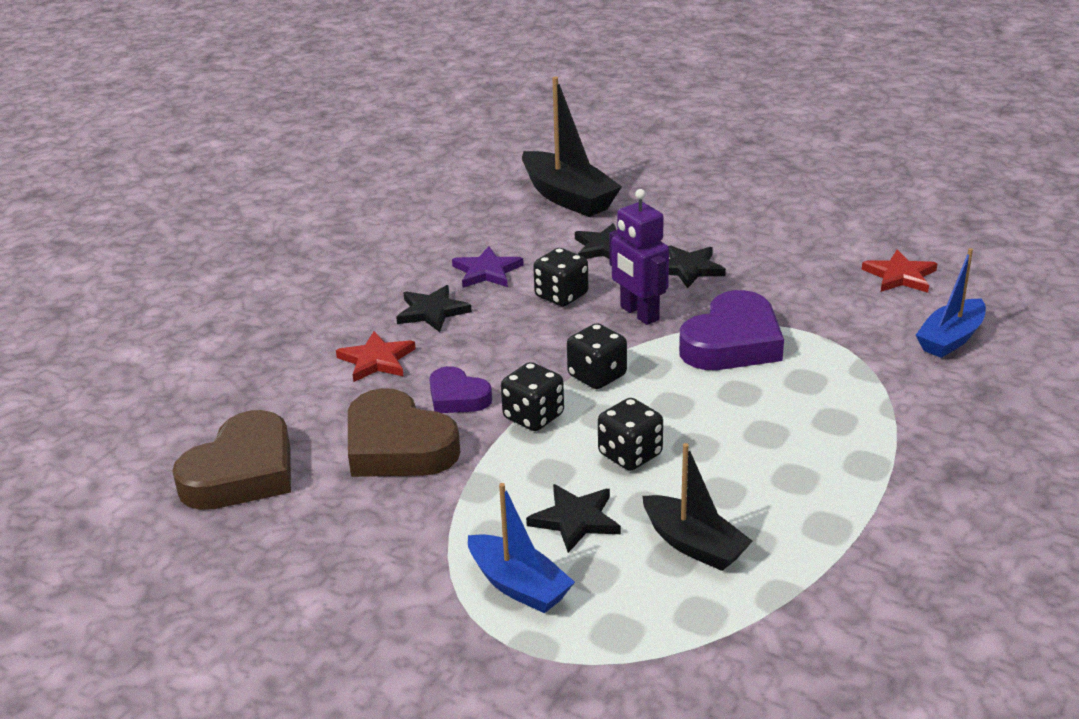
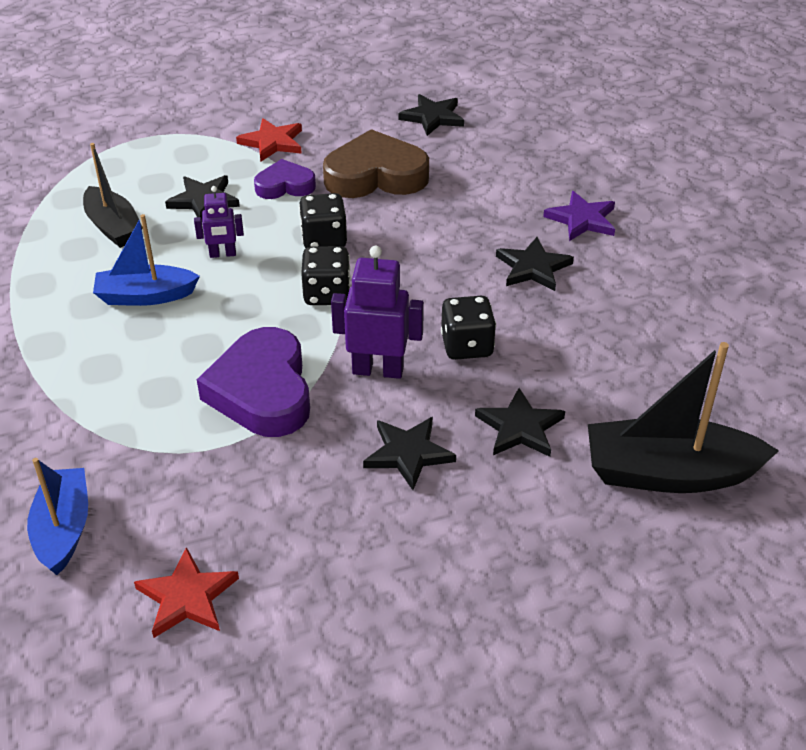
camera: 130 degrees right, 10 degrees up
brown heart [172,410,291,510] -> black star [399,94,464,136]
red star [336,331,416,382] -> red star moved to [236,118,302,162]
purple heart [429,366,492,413] -> purple heart moved to [254,159,316,199]
purple star [452,246,524,288] -> purple star moved to [543,191,615,241]
blue boat [468,483,575,613] -> blue boat moved to [93,214,200,306]
black dice [598,398,663,471] -> purple robot [194,186,244,258]
black boat [642,443,753,571] -> black boat turned 120 degrees counterclockwise [83,143,143,248]

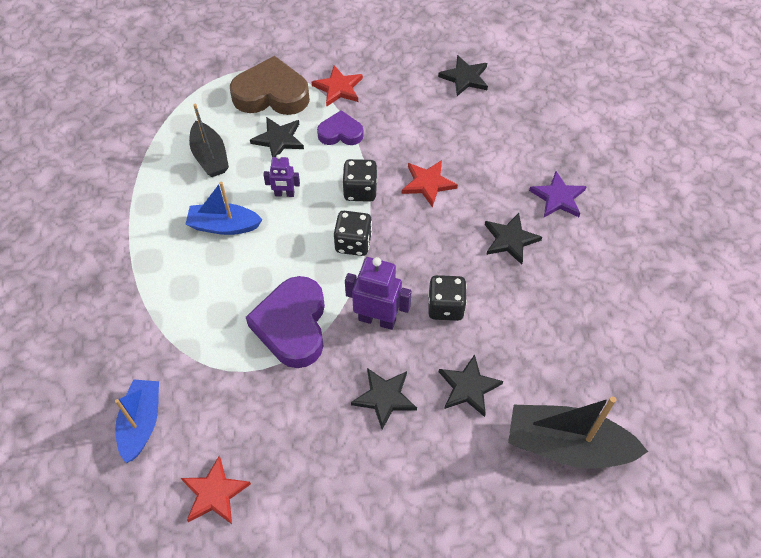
camera: 10 degrees right, 15 degrees up
brown heart [323,129,429,198] -> brown heart moved to [230,56,310,115]
none -> red star [402,160,458,208]

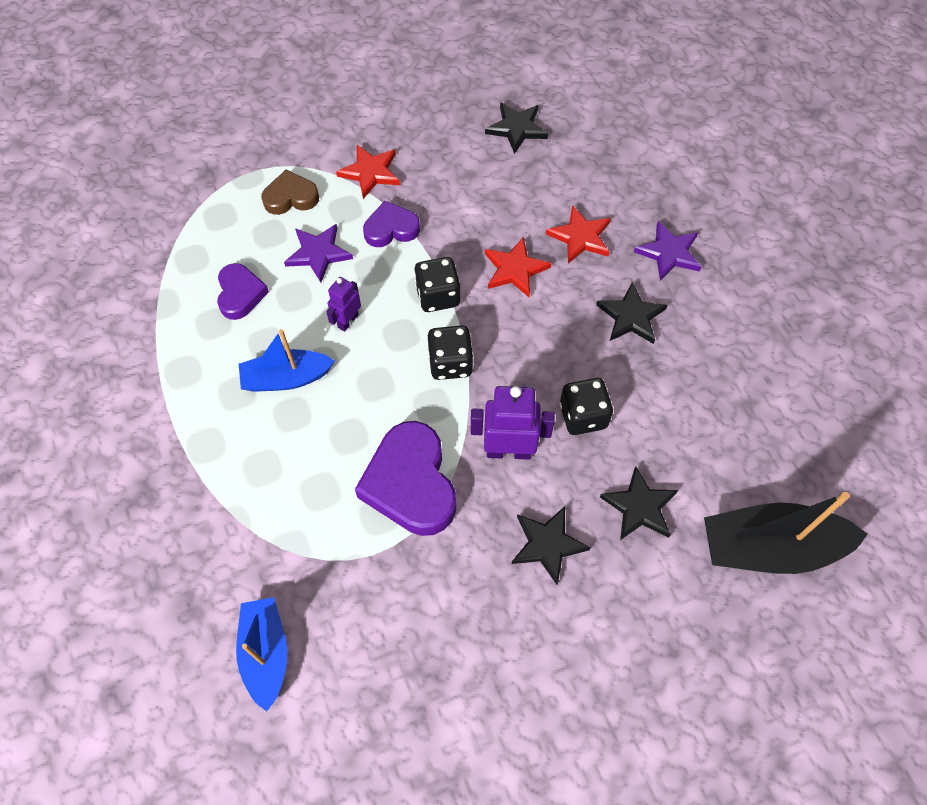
camera: 15 degrees left, 5 degrees up
red star [181,456,251,524] -> red star moved to [546,205,611,264]
black boat [189,103,229,177] -> purple heart [217,263,269,320]
brown heart [230,56,310,115] -> brown heart [261,170,319,215], size x0.57
black star [250,117,304,157] -> purple star [284,224,353,282]
purple robot [263,154,300,197] -> purple robot turned 135 degrees clockwise [326,277,361,332]

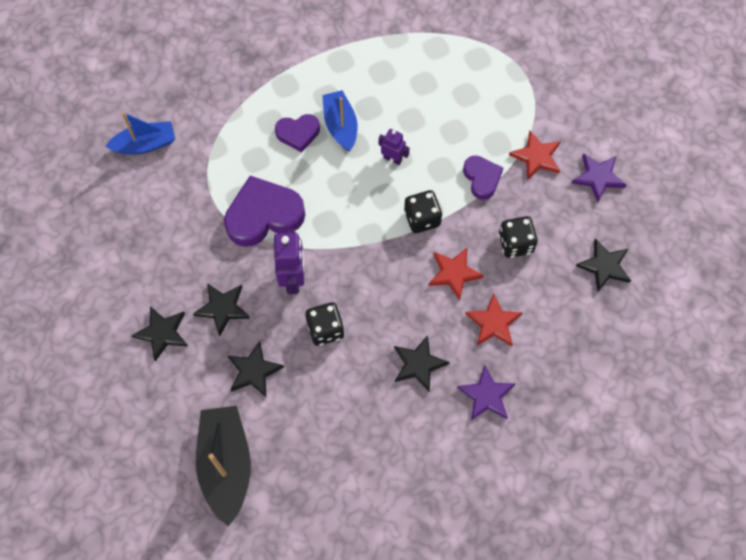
camera: 85 degrees right, 5 degrees up
purple heart [217,263,269,320] -> purple heart moved to [275,114,320,152]
brown heart [261,170,319,215] -> none
purple star [284,224,353,282] -> purple star moved to [572,153,626,202]
black dice [428,325,474,380] -> black dice moved to [499,216,538,258]
none -> black star [131,306,188,362]

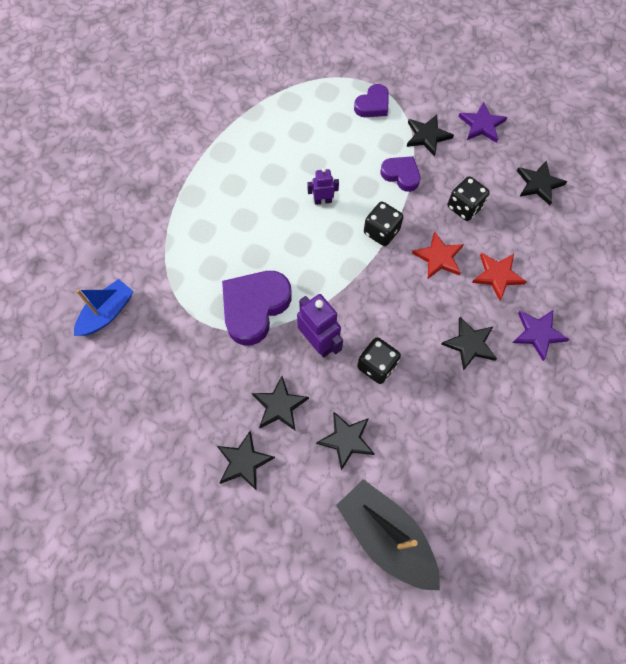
camera: 35 degrees left, 0 degrees up
purple heart [275,114,320,152] -> purple heart moved to [354,84,389,117]
blue boat [322,90,357,151] -> none
red star [509,131,561,180] -> black star [407,115,454,157]

